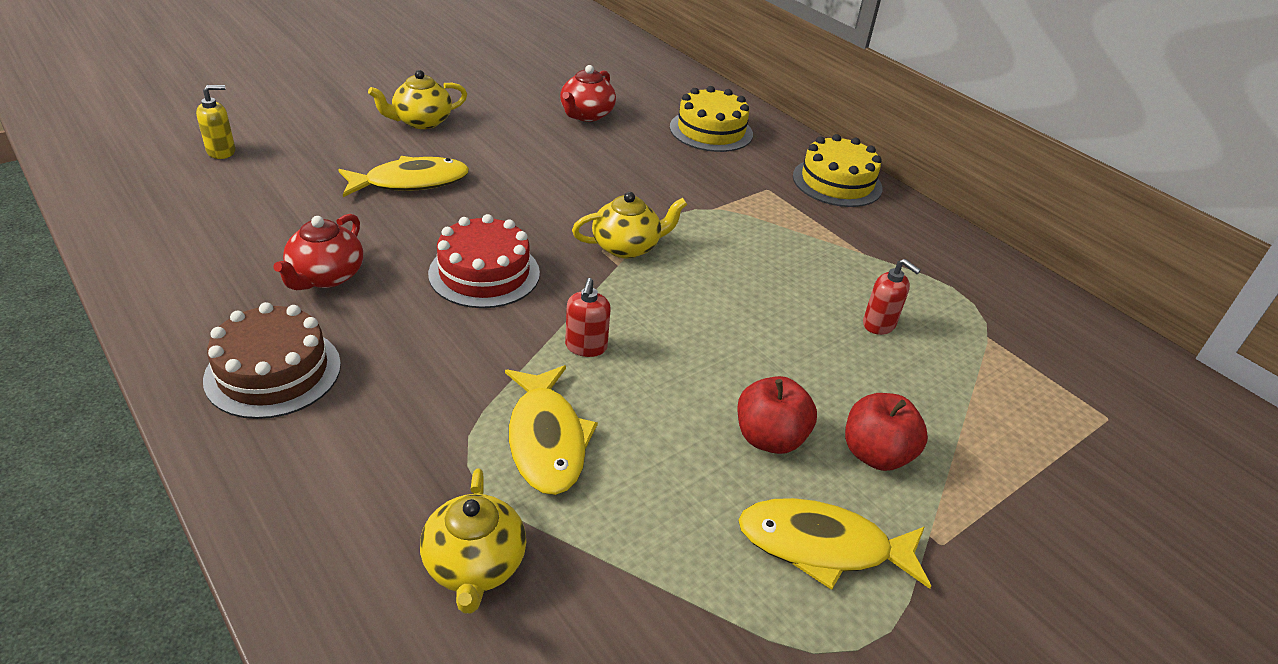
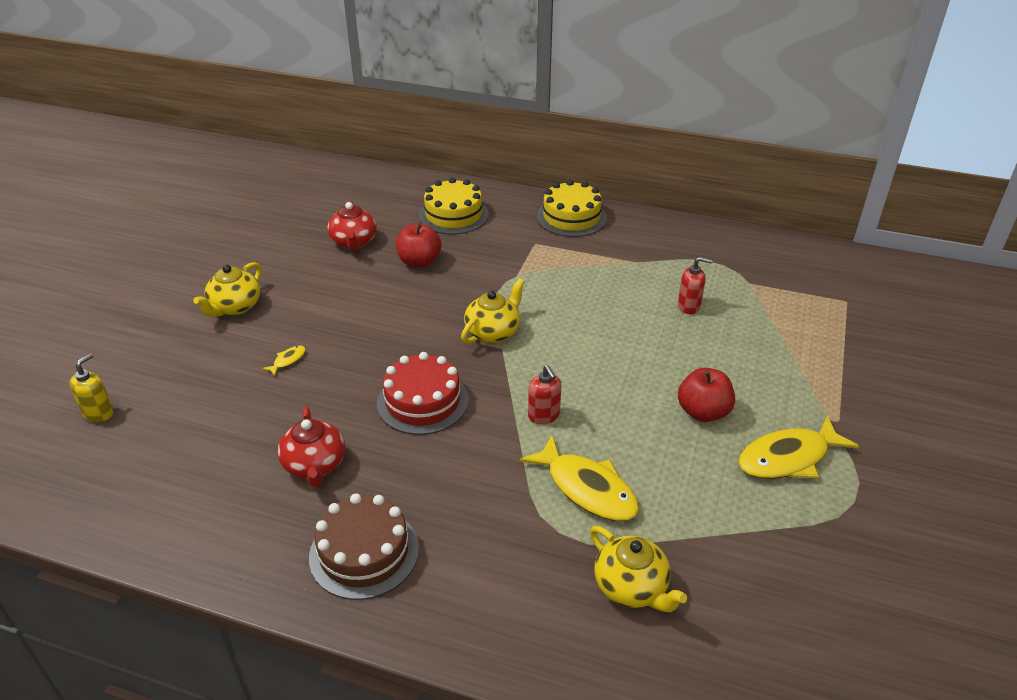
camera: 30 degrees left, 0 degrees up
yellow fish [338,156,469,197] -> yellow fish [262,345,306,376], size x0.43
red apple [845,393,928,471] -> red apple moved to [396,223,441,268]

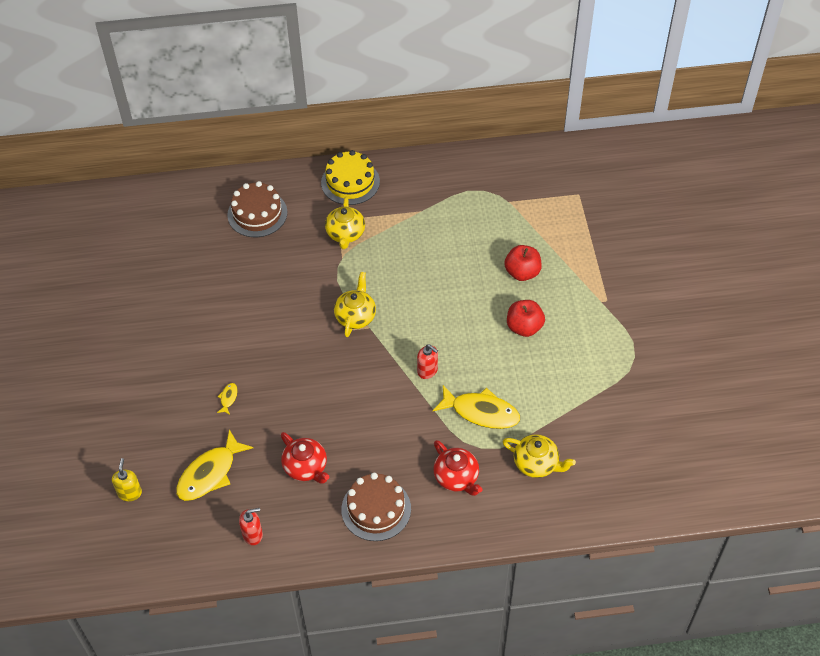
camera: 25 degrees left, 15 degrees up
yellow teapot [193,262,262,317] -> yellow teapot moved to [325,197,365,249]
red teapot [327,201,377,251] -> red teapot moved to [433,440,483,496]
red cake [377,352,469,435] -> none
red apple [396,223,441,268] -> red apple moved to [504,245,542,281]
yellow cake [419,178,489,235] -> brown cake [227,181,287,237]
red soap dispenser [678,257,713,314] -> red soap dispenser moved to [239,508,263,545]
yellow fish [738,416,859,479] -> yellow fish moved to [176,429,253,501]

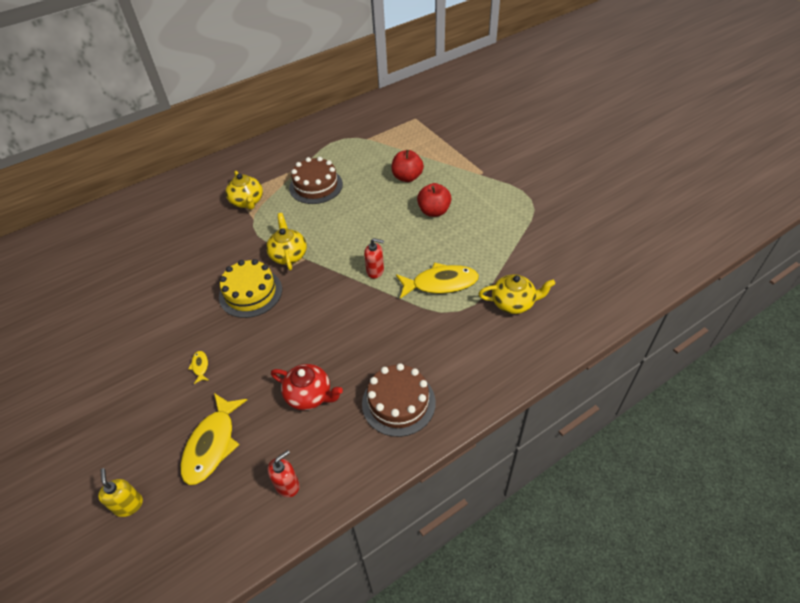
camera: 25 degrees left, 5 degrees down
brown cake [227,181,287,237] -> brown cake moved to [289,157,343,204]
yellow cake [321,150,380,205] -> yellow cake moved to [219,259,282,318]
red teapot [433,440,483,496] -> none

